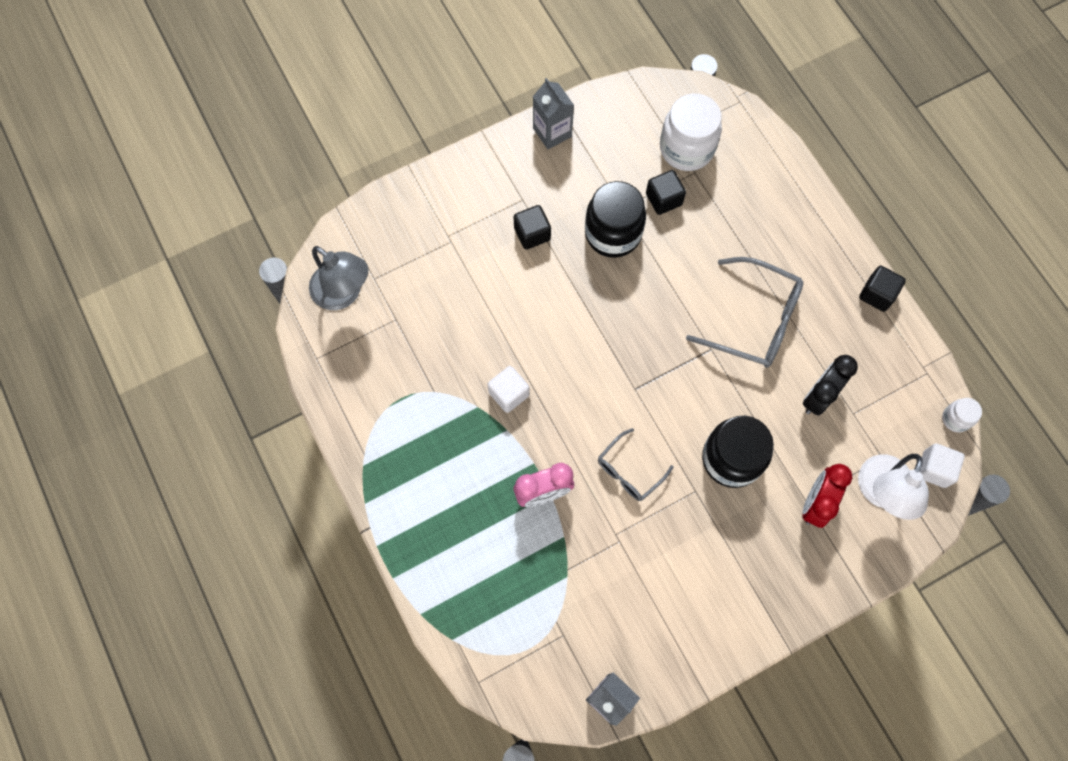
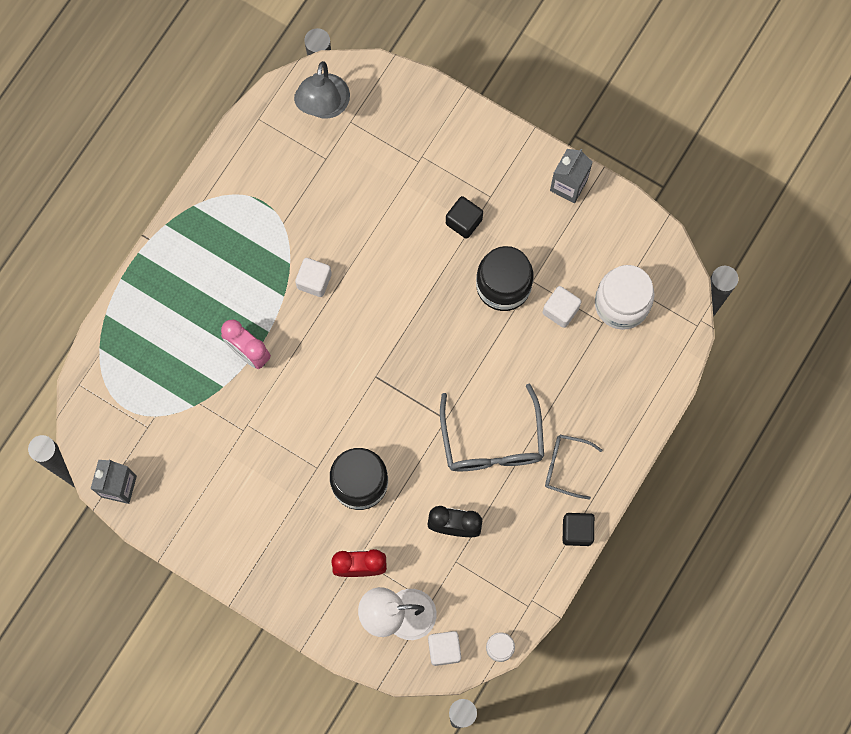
camera: 60 degrees right, 5 degrees up
grey glasses [598,428,674,501] -> grey glasses moved to [545,435,602,500]
black cube [646,170,686,215] -> white cube [543,286,582,328]

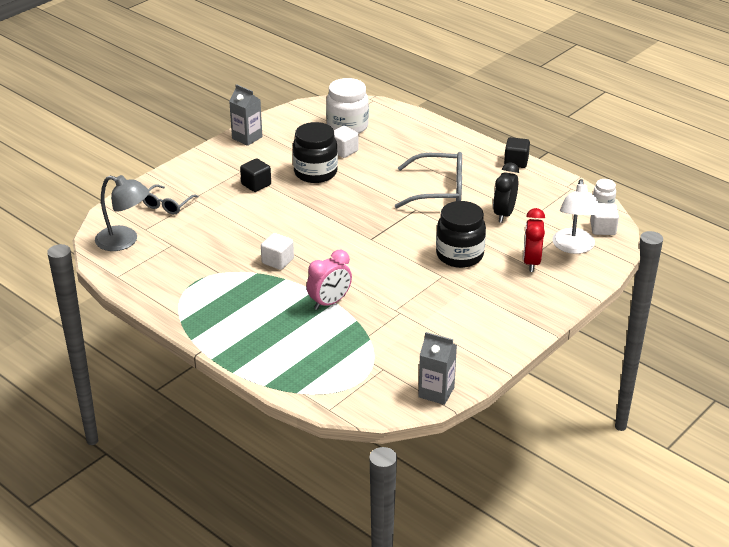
camera: 80 degrees left, 40 degrees down
grey glasses [545,435,602,500] -> grey glasses moved to [143,184,199,214]

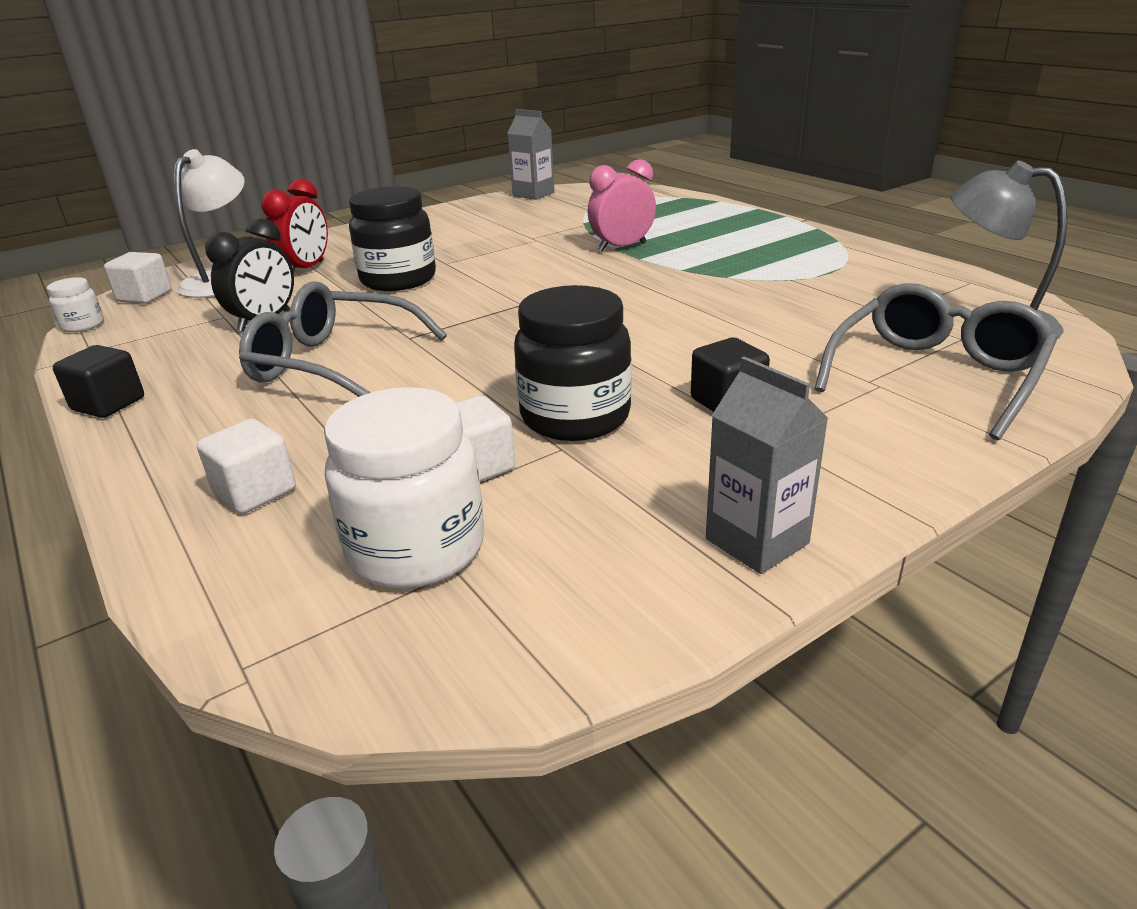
camera: 165 degrees left, 5 degrees down
grey glasses [143,184,199,214] -> grey glasses [815,283,1057,440], size x1.73
white cube [261,233,294,270] -> white cube moved to [197,418,296,514]

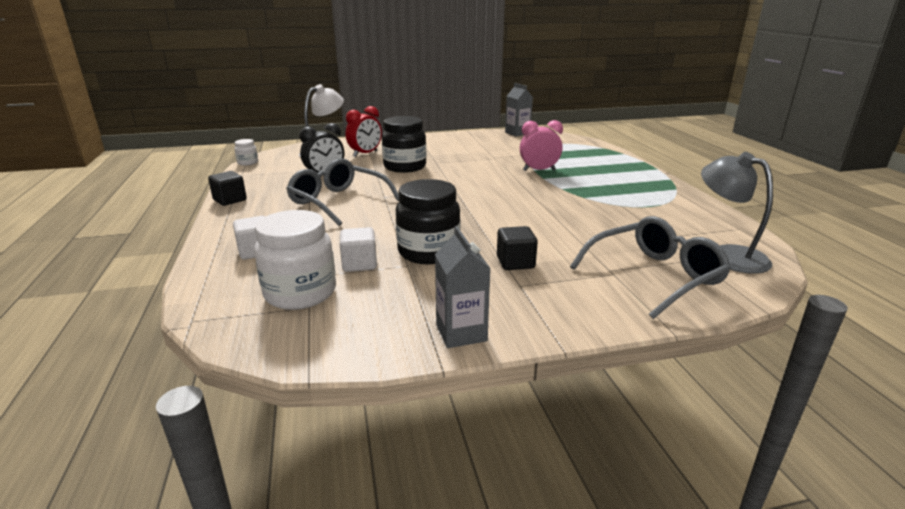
camera: 20 degrees right, 5 degrees down
white cube [104,252,172,304] -> none

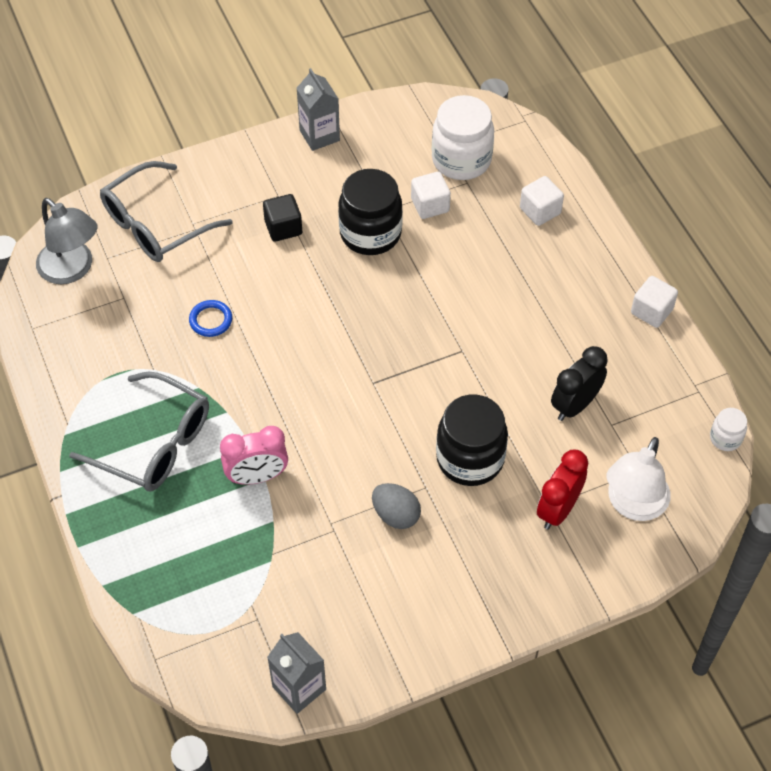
camera: 170 degrees right, 30 degrees up
black cube [208,171,247,206] -> white cube [631,276,678,328]
grey glasses [286,158,399,226] -> grey glasses moved to [69,371,209,492]
none -> blue ring [189,300,232,337]
none -> grey egg [372,483,421,529]

